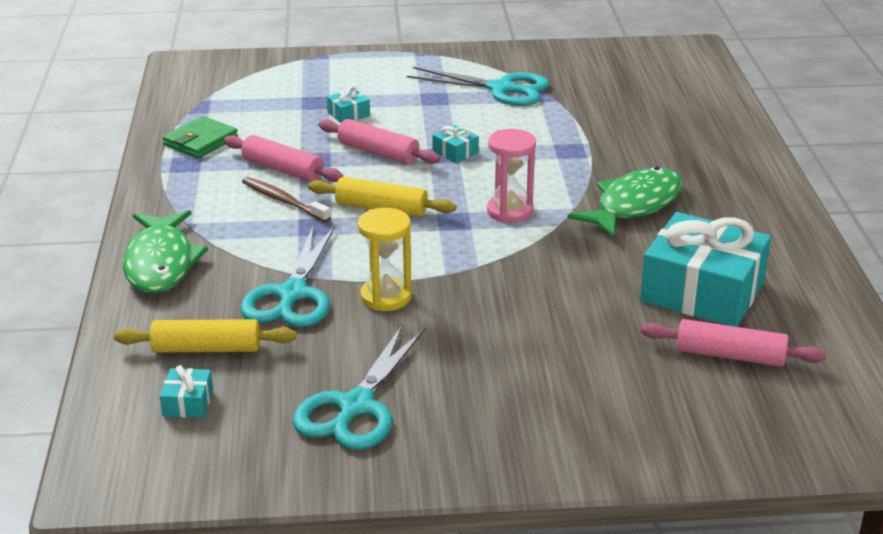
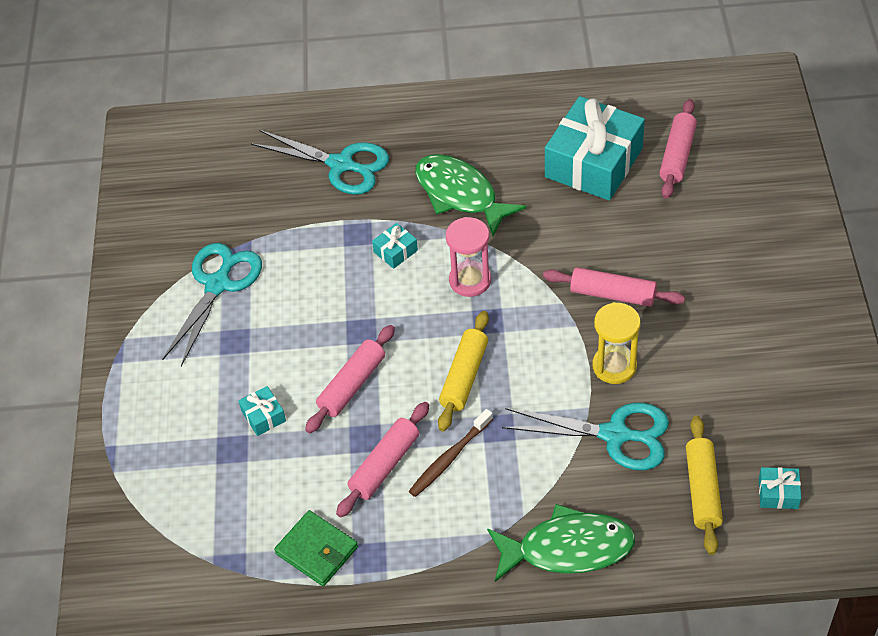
camera: 85 degrees left, 20 degrees up
turquoise scissors [293,324,426,450] -> turquoise scissors moved to [251,130,389,195]
turquoise gift [432,125,479,163] -> turquoise gift moved to [372,223,418,269]
none -> pink rolling pin [543,267,685,307]

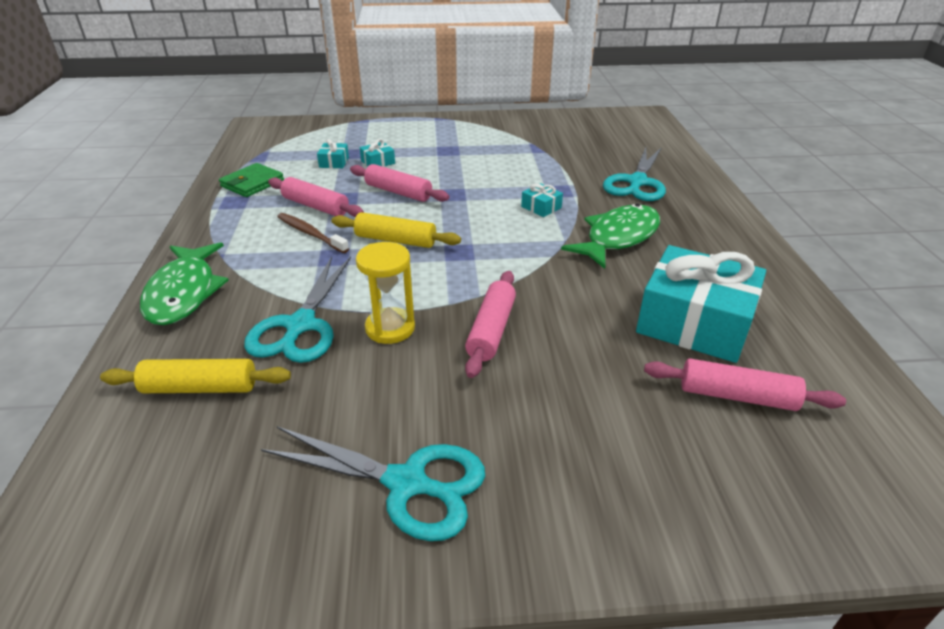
camera: 85 degrees right, 15 degrees down
turquoise scissors [162,243,262,367] -> turquoise scissors moved to [261,426,485,541]
pink hourglass [446,217,491,297] -> none
turquoise gift [759,467,801,509] -> turquoise gift moved to [317,139,349,168]

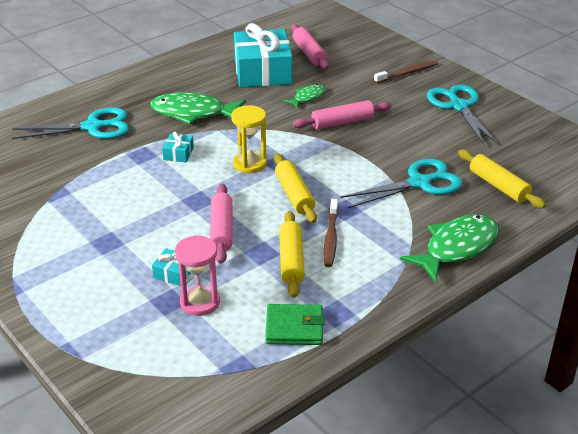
camera: 125 degrees left, 0 degrees up
pink rolling pin [268,177,364,217] -> yellow rolling pin [279,211,305,298]
turquoise gift [317,139,349,168] -> pink hourglass [175,235,220,316]
yellow hourglass [356,242,415,344] -> yellow hourglass moved to [231,105,267,173]
none -> green fish [283,84,325,108]
none -> brown toothbrush [374,61,438,84]

